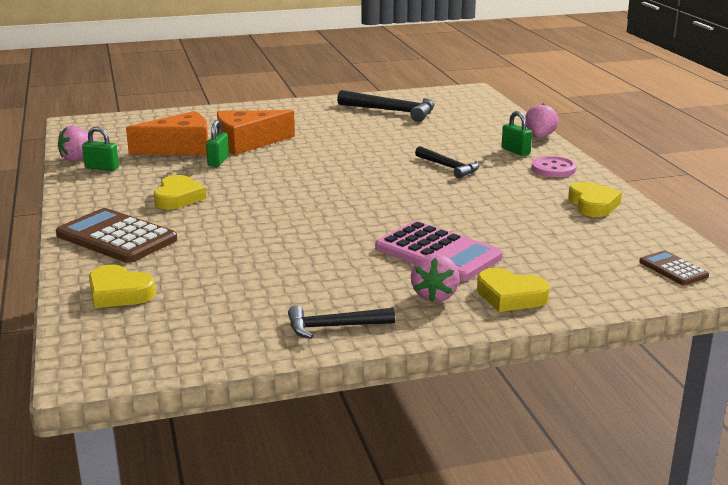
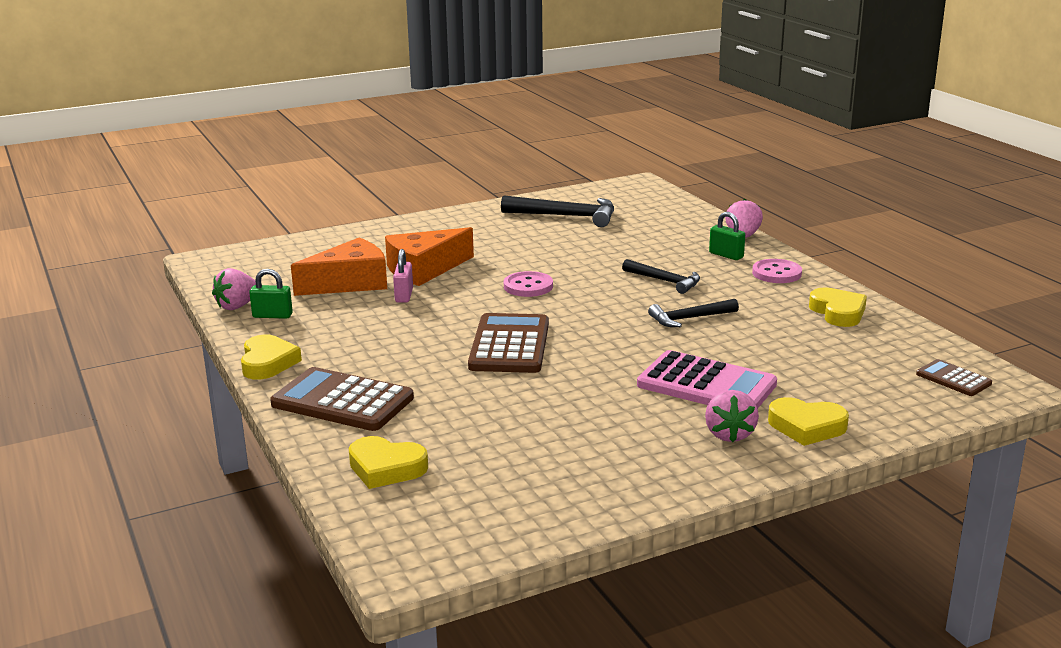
camera: 10 degrees left, 0 degrees up
yellow heart [154,175,206,210] -> yellow heart moved to [241,334,302,380]
green padlock [206,120,229,167] -> pink padlock [393,249,413,303]
black hammer [288,306,395,339] -> black hammer moved to [648,299,739,327]
none -> brown calculator [468,313,549,373]
none -> pink button [504,271,553,297]

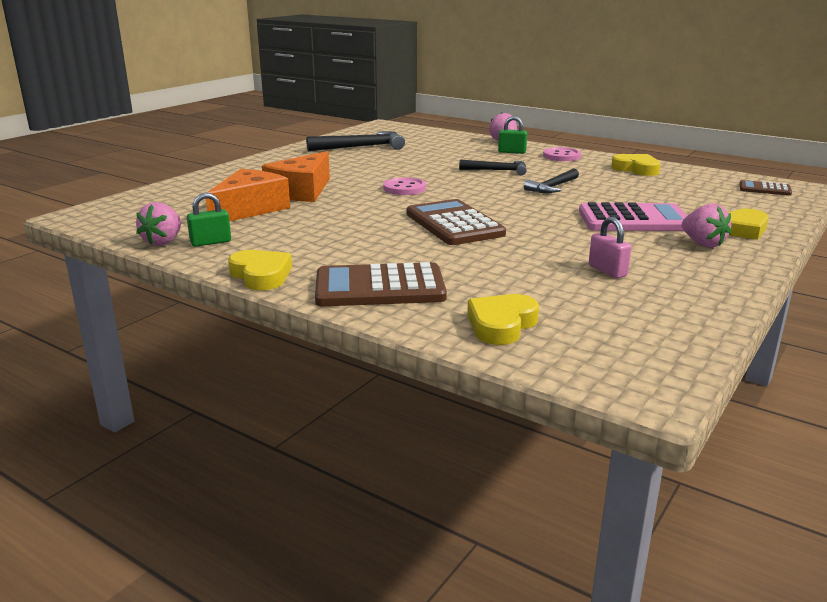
camera: 30 degrees left, 0 degrees up
yellow heart [349,436,428,489] -> yellow heart turned 135 degrees clockwise [467,294,539,345]
pink padlock [393,249,413,303] -> pink padlock moved to [589,217,631,278]

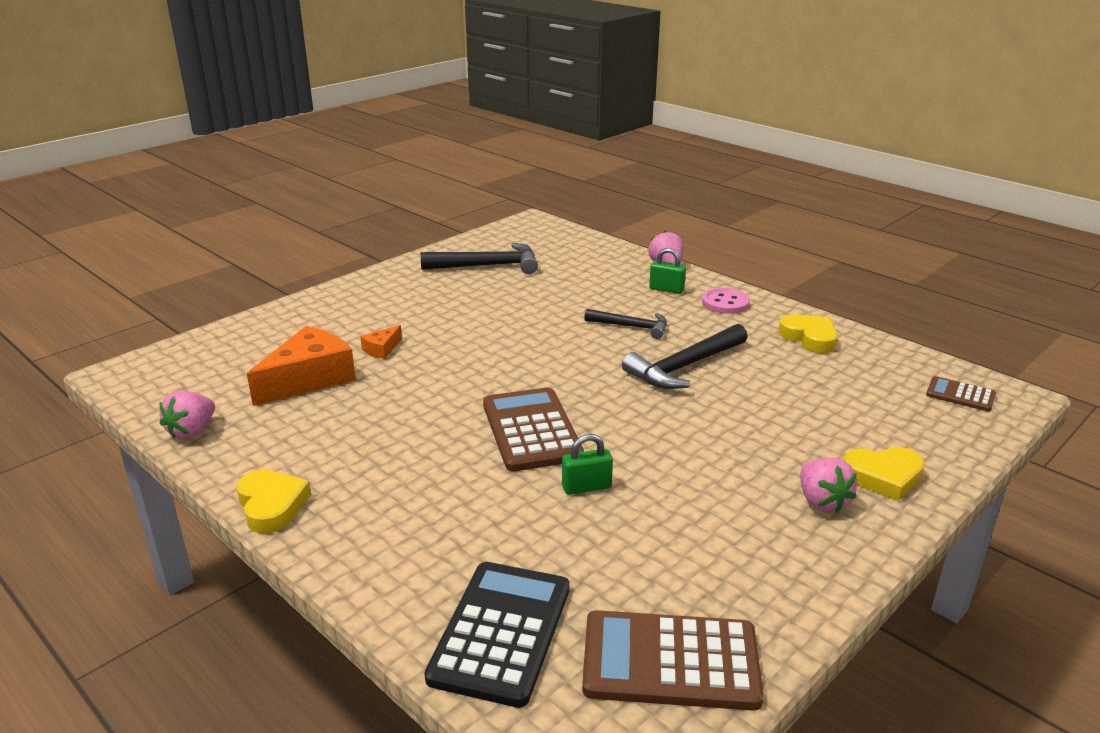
camera: 10 degrees right, 5 degrees up
green padlock [187,193,231,247] -> green padlock moved to [562,434,613,495]
orange cheese [262,151,330,202] -> orange cheese [360,325,402,359], size x0.46
brown calculator [315,262,447,306] -> brown calculator moved to [582,610,764,711]
pink button [383,177,426,195] -> none
yellow heart [467,294,539,345] -> black calculator [424,562,570,708]
black hammer [524,168,579,193] -> black hammer [622,324,748,389], size x1.57
pink calculator [579,202,688,231] -> none
pink padlock [589,217,631,278] -> none

